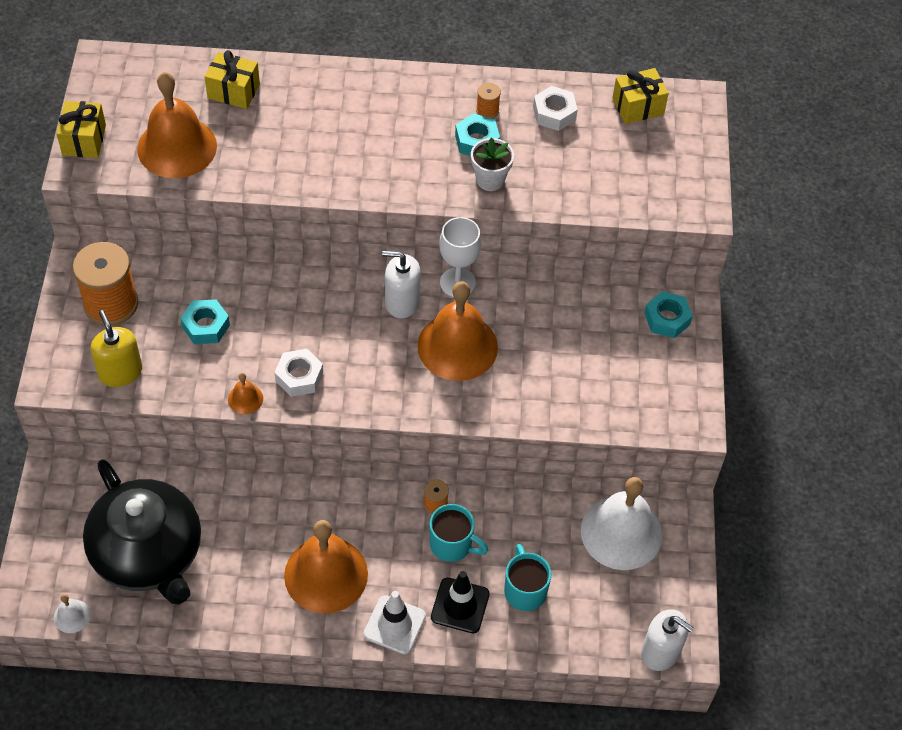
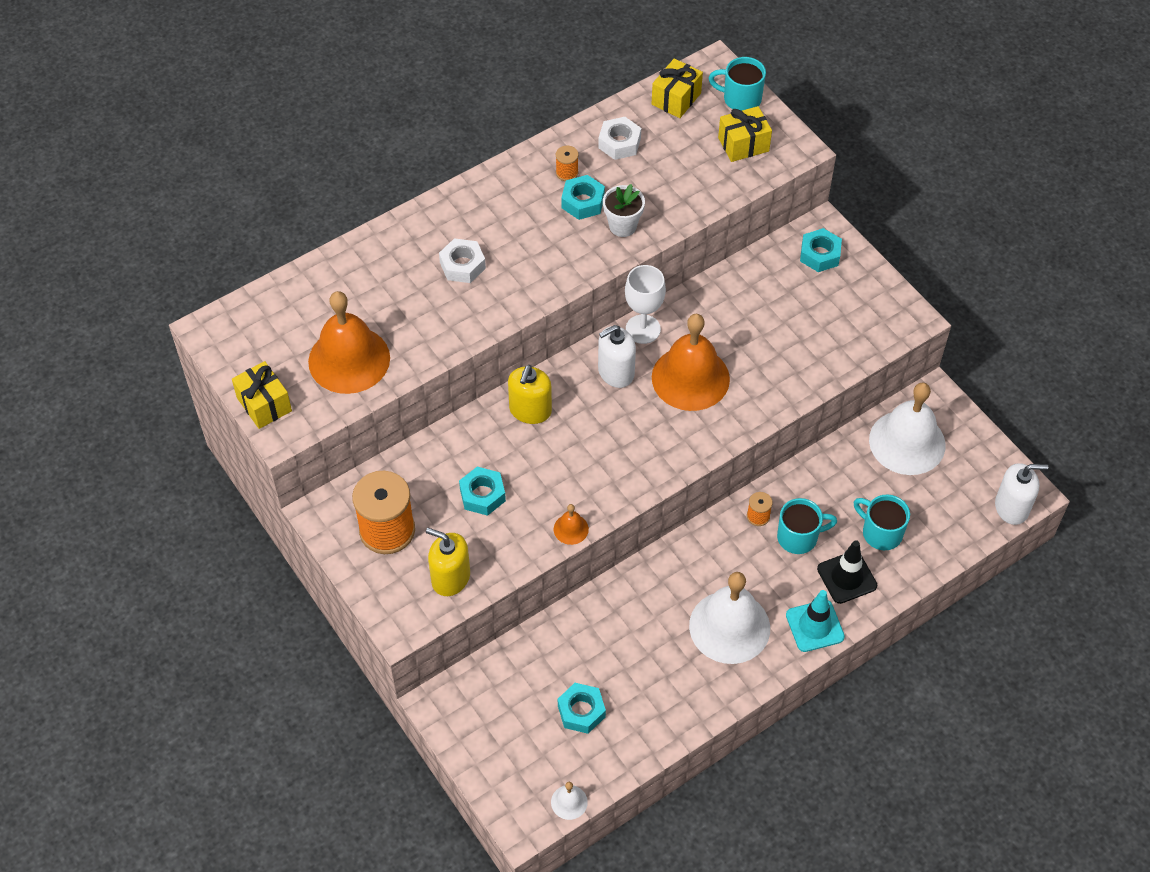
camera: 35 degrees left, 0 degrees up
black teapot [83,459,201,605] -> turquoise nut [558,683,606,734]
yellow gift [205,50,260,109] -> yellow gift moved to [718,106,772,162]
white nut [275,349,323,397] -> white nut moved to [439,238,486,283]
orange bell [284,520,368,614] -> white bell [689,572,770,664]
white traffic cone [364,591,426,655] -> turquoise traffic cone [786,590,845,652]
none -> yellow soap dispenser [508,365,552,424]
none -> turquoise mug [709,57,766,110]

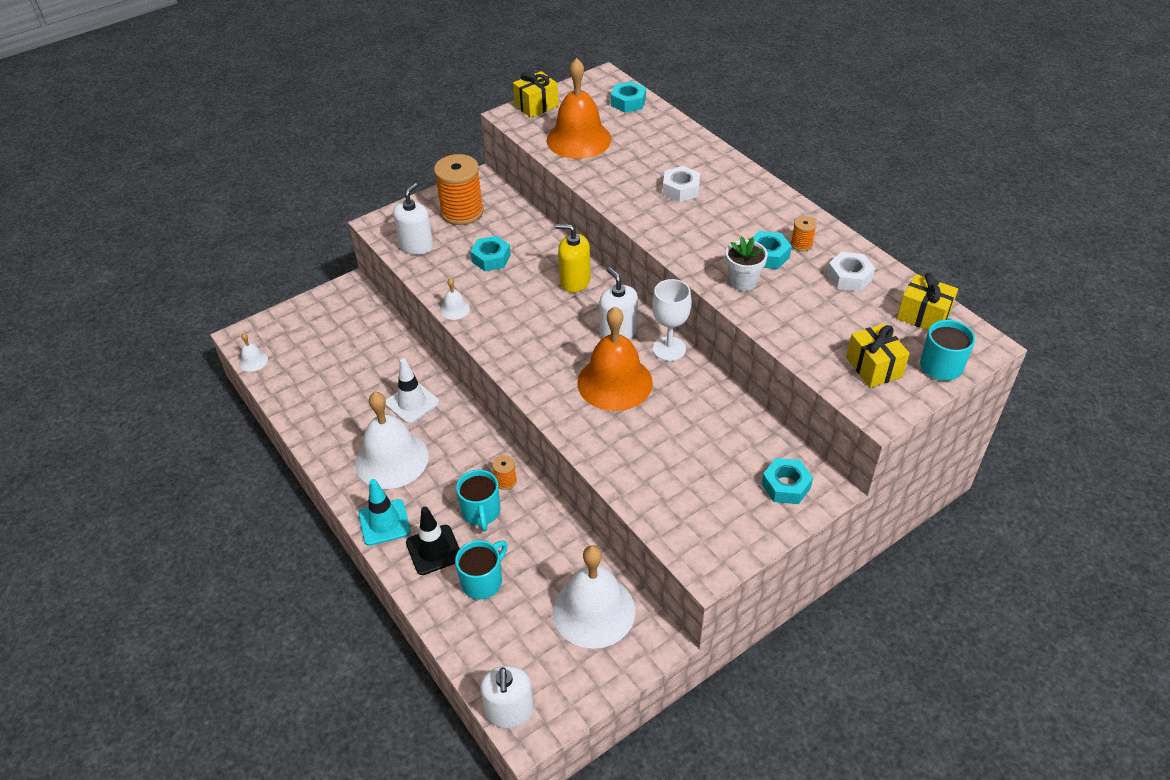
camera: 90 degrees right, 10 degrees down
yellow soap dispenser [426,528,470,596] -> white soap dispenser [393,183,433,255]
orange bell [554,504,589,545] -> white bell [440,278,470,320]
turquoise nut [558,683,606,734] -> turquoise nut moved to [611,81,646,113]
none -> white traffic cone [385,358,439,424]

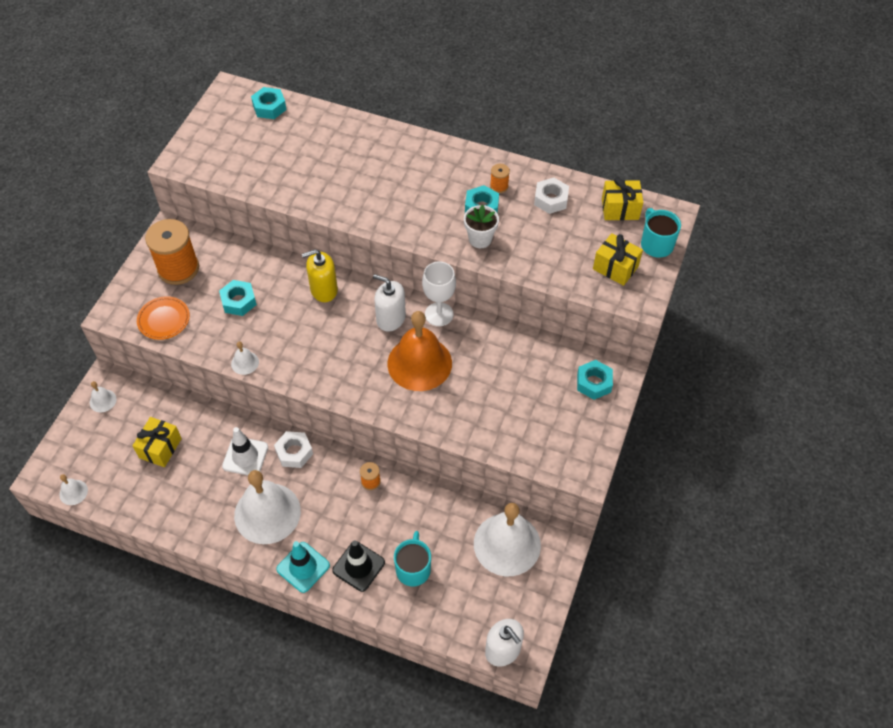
camera: 35 degrees left, 10 degrees up
white soap dispenser [393,183,433,255] -> orange plate [137,296,190,340]
turquoise mug [456,469,500,532] -> none
yellow gift [513,71,559,118] -> yellow gift moved to [132,417,182,467]
orange bell [546,58,611,159] -> none
white nut [663,166,700,202] -> white nut moved to [274,431,313,468]
none -> white bell [90,381,117,412]

